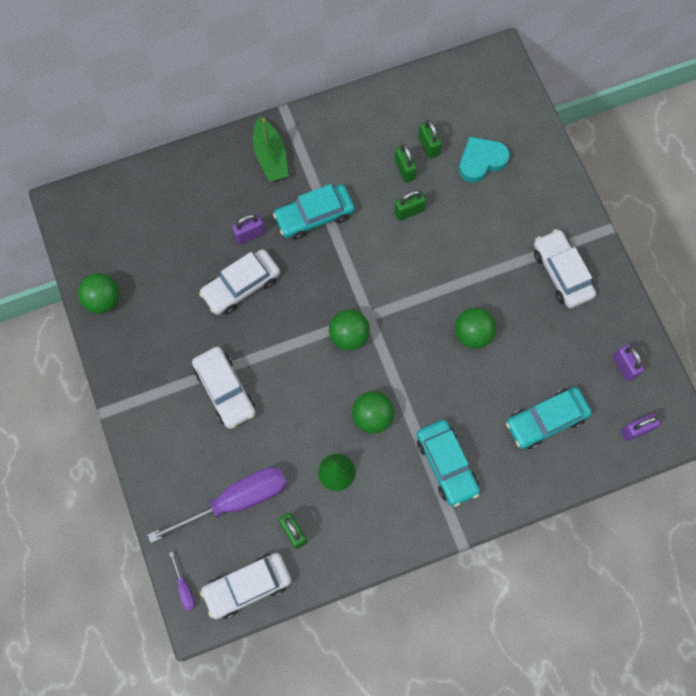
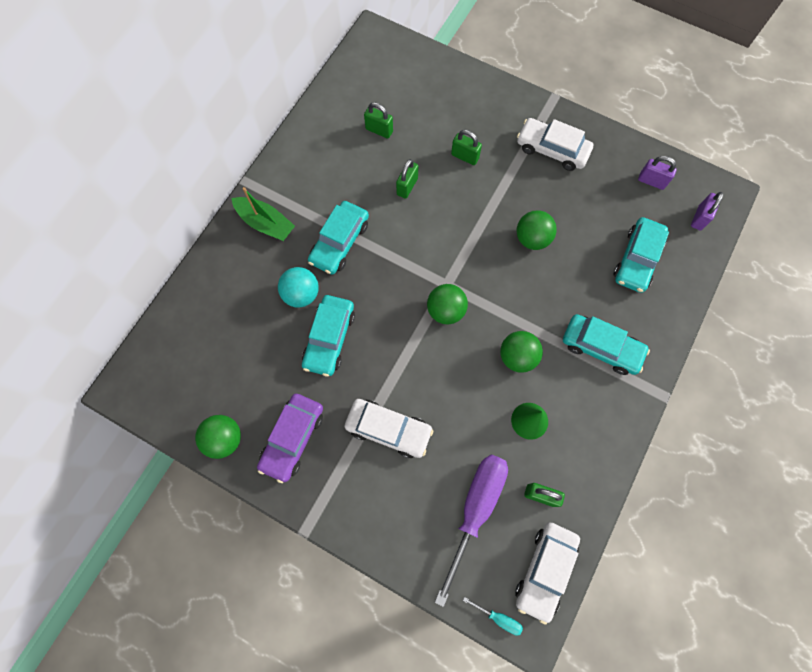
camera: 40 degrees left, 0 degrees up
purple screwdriver [169,552,195,611] -> turquoise screwdriver [463,597,523,636]
white car [199,249,280,315] -> turquoise car [302,295,355,377]
purple padlock [232,214,265,245] -> turquoise ball [278,267,319,308]
green padlock [395,144,417,182] -> green padlock moved to [451,130,482,165]
turquoise heart [459,136,510,183] -> none
none -> purple car [257,394,323,483]

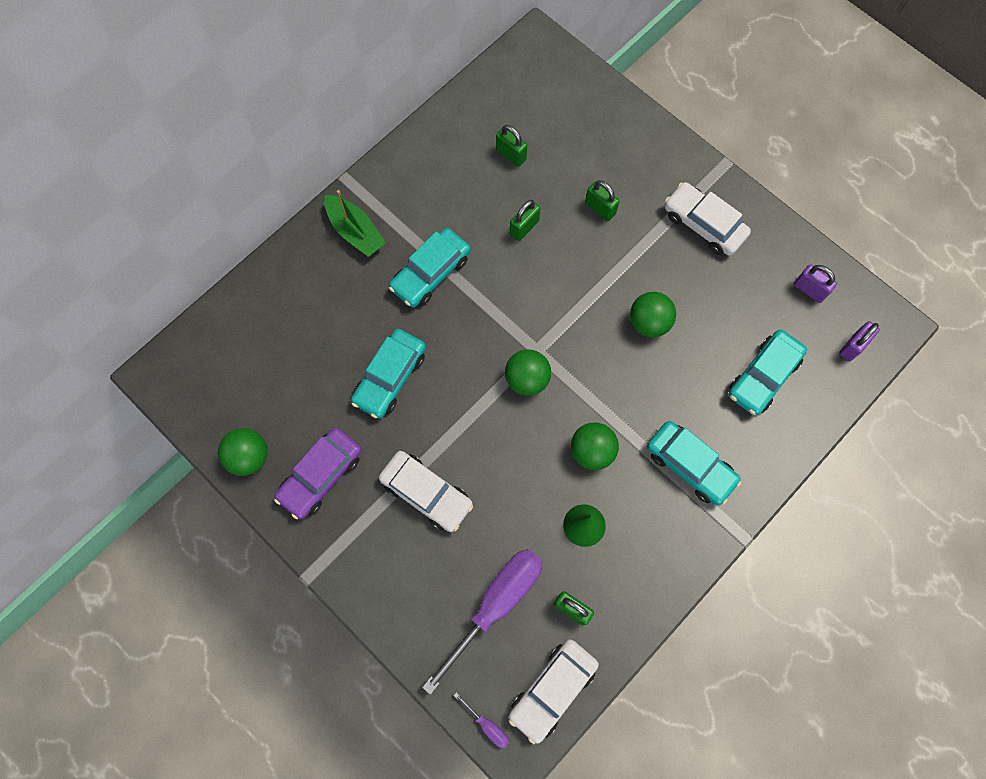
camera: 15 degrees right, 0 degrees up
turquoise ball [278,267,319,308] -> none
turquoise screwdriver [463,597,523,636] -> purple screwdriver [453,692,509,748]

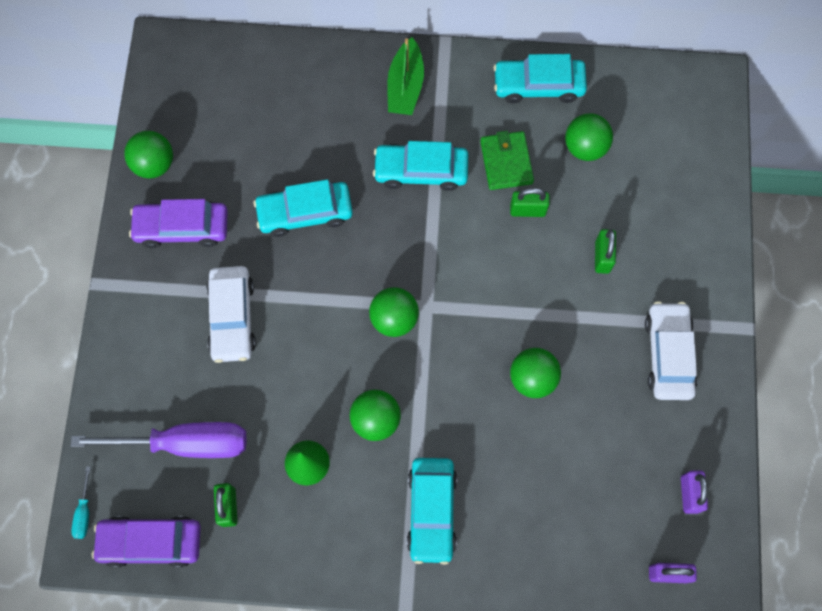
camera: 50 degrees right, 0 degrees up
purple screwdriver [453,692,509,748] -> turquoise screwdriver [71,466,91,539]
green padlock [496,125,527,167] -> green ball [565,113,613,161]
white car [509,639,599,744] -> purple car [92,516,201,568]
turquoise car [728,330,807,416] -> turquoise car moved to [494,54,587,103]
none -> green wallet [480,131,534,190]

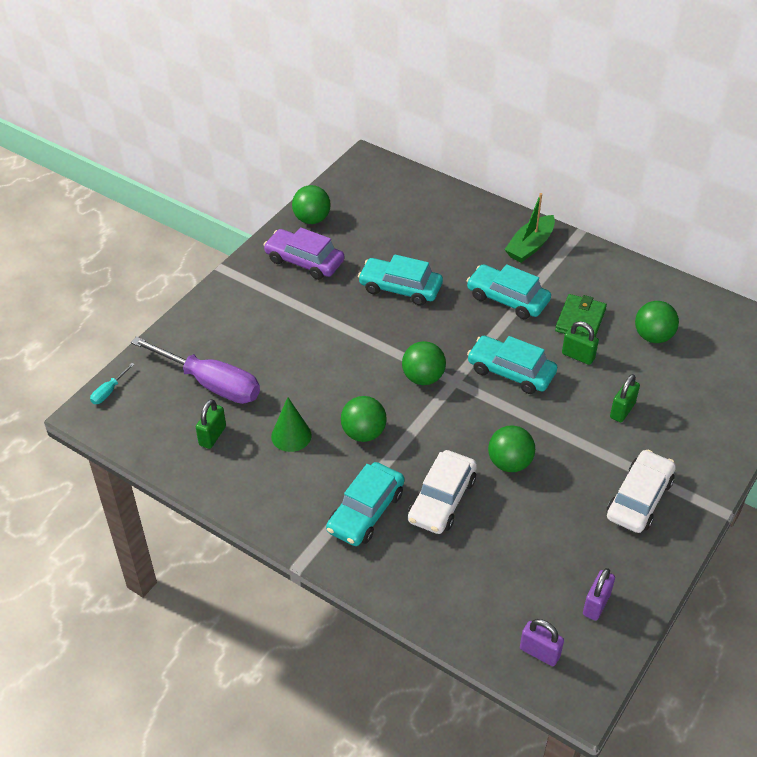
camera: 30 degrees right, 25 degrees down
purple car [92,516,201,568] -> none
white car [206,266,256,363] -> white car moved to [408,450,477,534]
turquoise car [494,54,587,103] -> turquoise car moved to [467,336,557,394]

